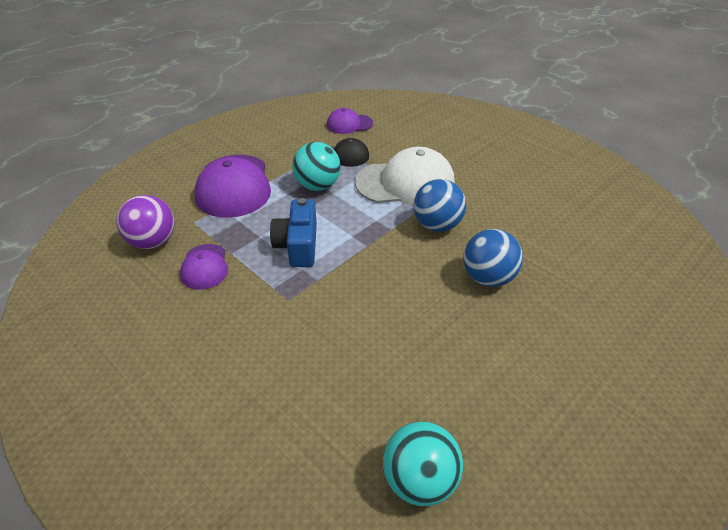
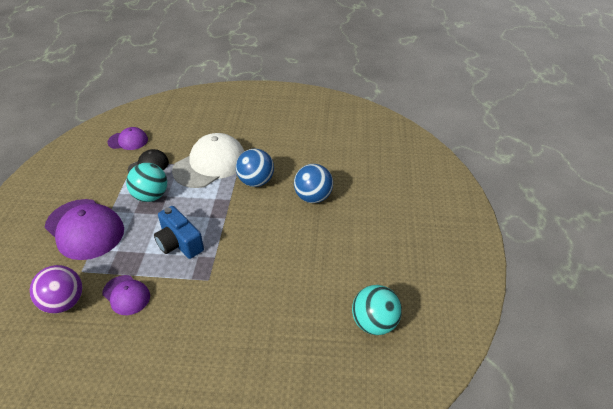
camera: 40 degrees left, 0 degrees up
purple cap [327,108,373,134] -> purple cap turned 135 degrees counterclockwise [107,127,148,150]

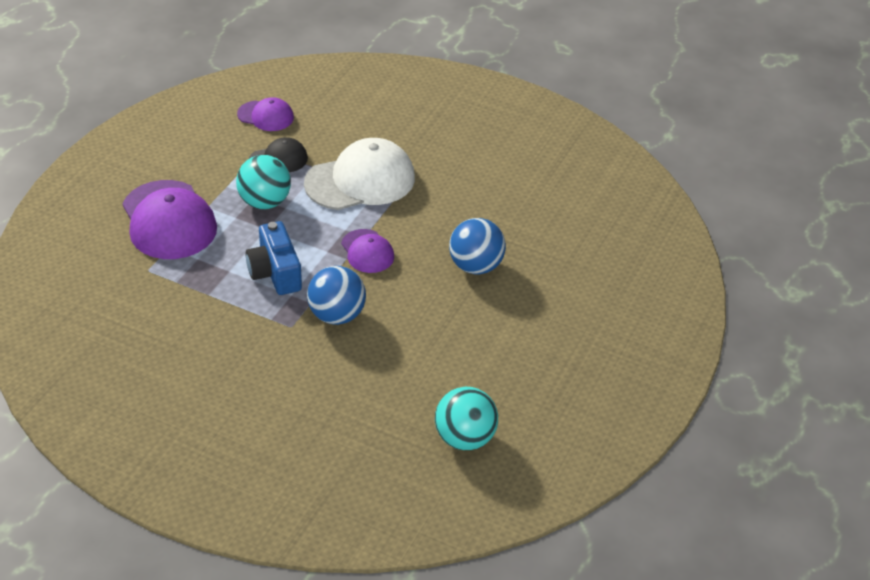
camera: 20 degrees right, 0 degrees up
purple ball [30,265,82,313] -> none
purple cap [102,275,150,315] -> purple cap moved to [341,229,394,273]
blue ball [236,149,274,187] -> blue ball moved to [307,266,366,325]

